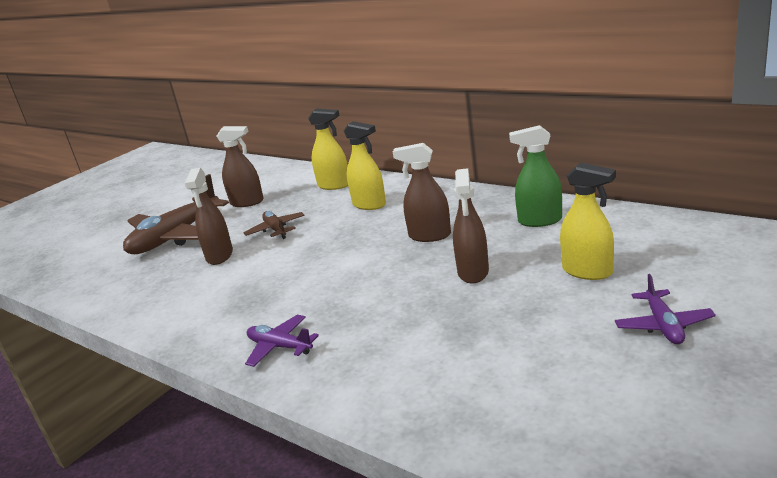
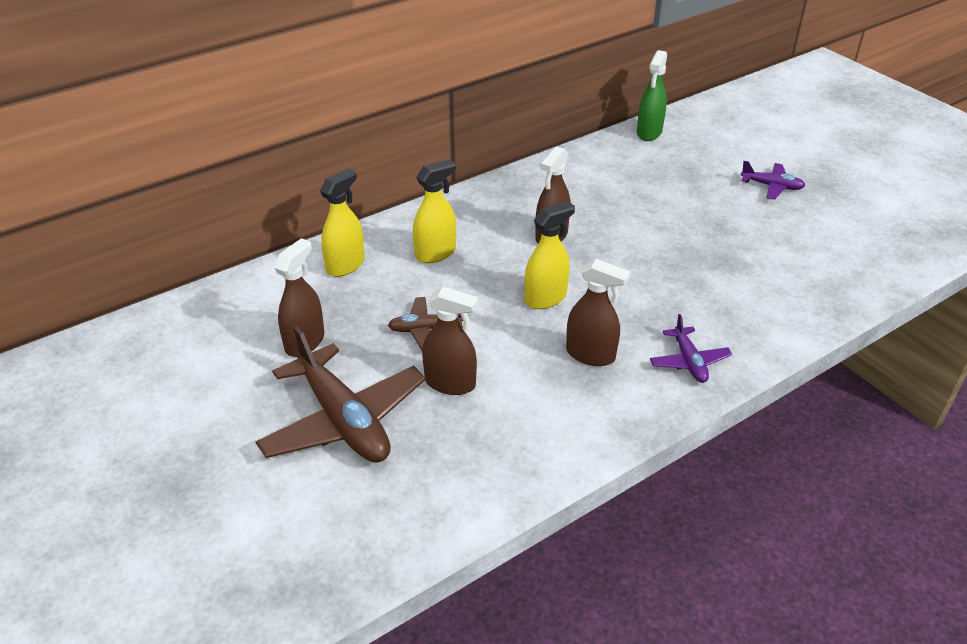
camera: 75 degrees left, 15 degrees up
purple plane [245,315,319,367] -> purple plane turned 60 degrees counterclockwise [650,314,732,383]
brown spray bottle [453,168,489,283] -> brown spray bottle moved to [566,259,631,366]
green spray bottle [509,125,562,227] -> green spray bottle moved to [637,50,667,141]
yellow spray bottle [560,162,616,280] -> yellow spray bottle moved to [524,201,575,309]

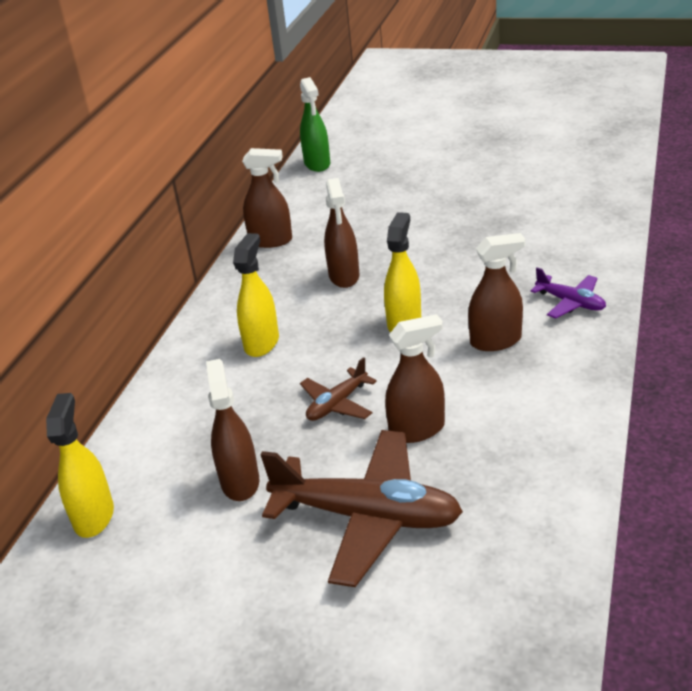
camera: 35 degrees left, 5 degrees down
yellow spray bottle [320,168,365,277] -> yellow spray bottle moved to [46,393,114,538]
purple plane [741,161,805,200] -> none
none -> brown spray bottle [242,148,292,248]

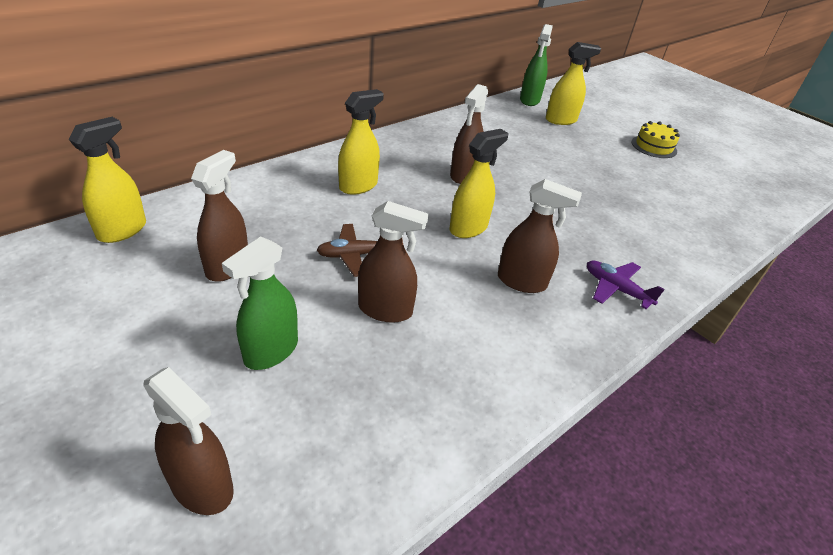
camera: 25 degrees right, 5 degrees up
brown spray bottle [242,148,292,248] -> brown spray bottle moved to [143,367,234,515]
brown plane [260,430,463,587] -> green spray bottle [222,236,298,370]
purple plane [530,267,606,319] -> purple plane turned 150 degrees clockwise [587,261,665,309]
none -> yellow spray bottle [546,42,601,125]
none -> yellow cake [631,121,680,158]

